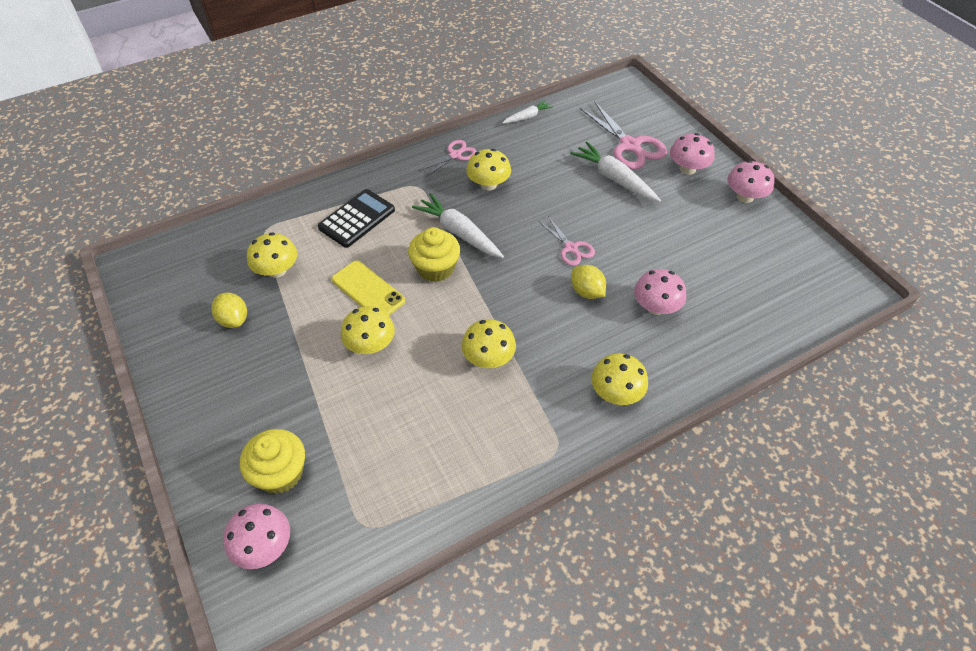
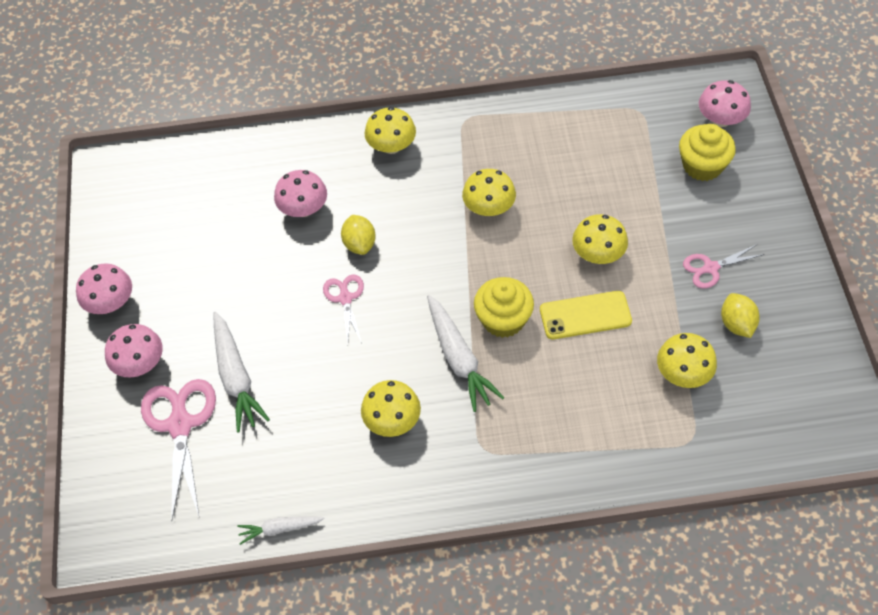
camera: 155 degrees left, 5 degrees up
black calculator [318,189,395,248] -> none
yellow phone [332,260,405,316] -> yellow phone turned 75 degrees counterclockwise [540,291,632,339]
pink scissors [419,140,477,177] -> pink scissors moved to [683,244,764,289]

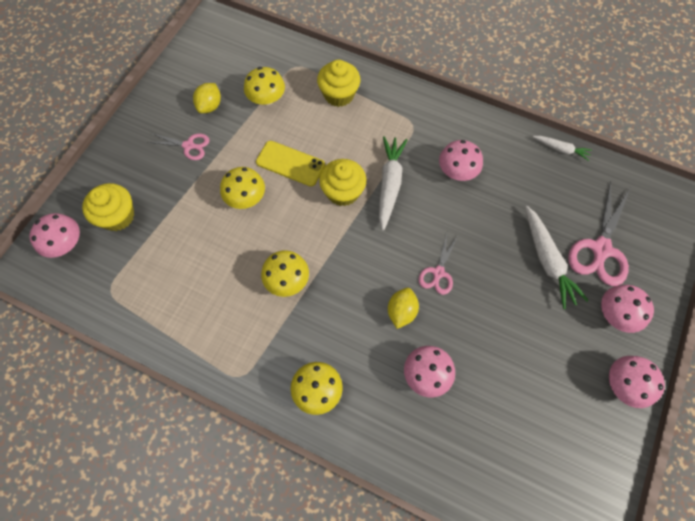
camera: 150 degrees left, 10 degrees up
white carrot [214,312,270,433] -> white carrot turned 150 degrees clockwise [525,206,589,309]
yellow mushroom [361,380,421,437] -> pink mushroom [439,140,483,181]
none -> yellow cupcake [317,60,360,107]

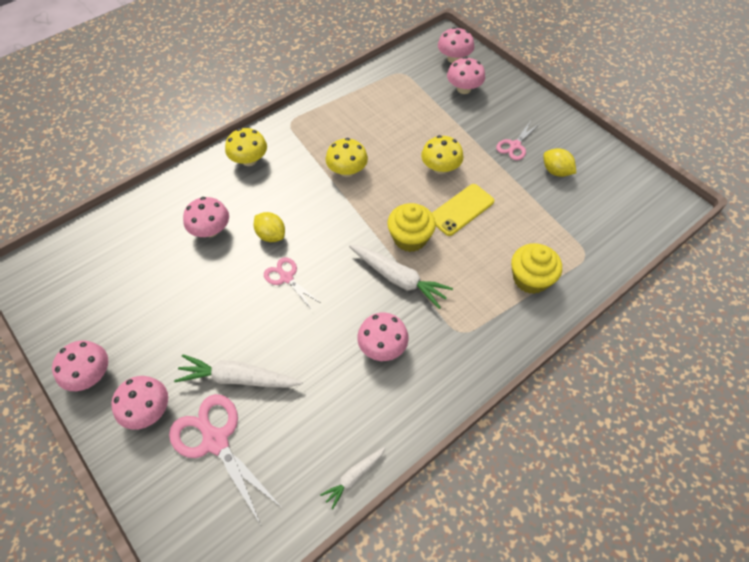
camera: 115 degrees right, 10 degrees down
yellow cupcake [82,183,134,231] -> pink mushroom [447,57,485,94]
yellow mushroom [244,67,285,105] -> none

